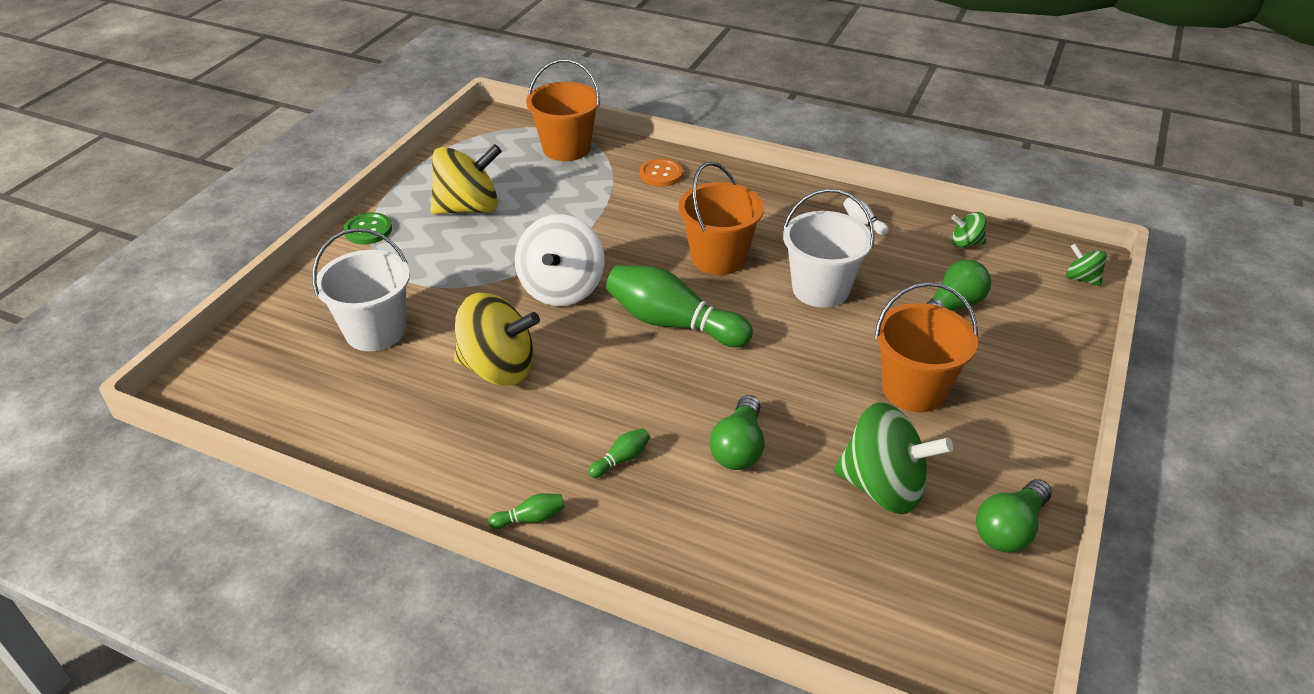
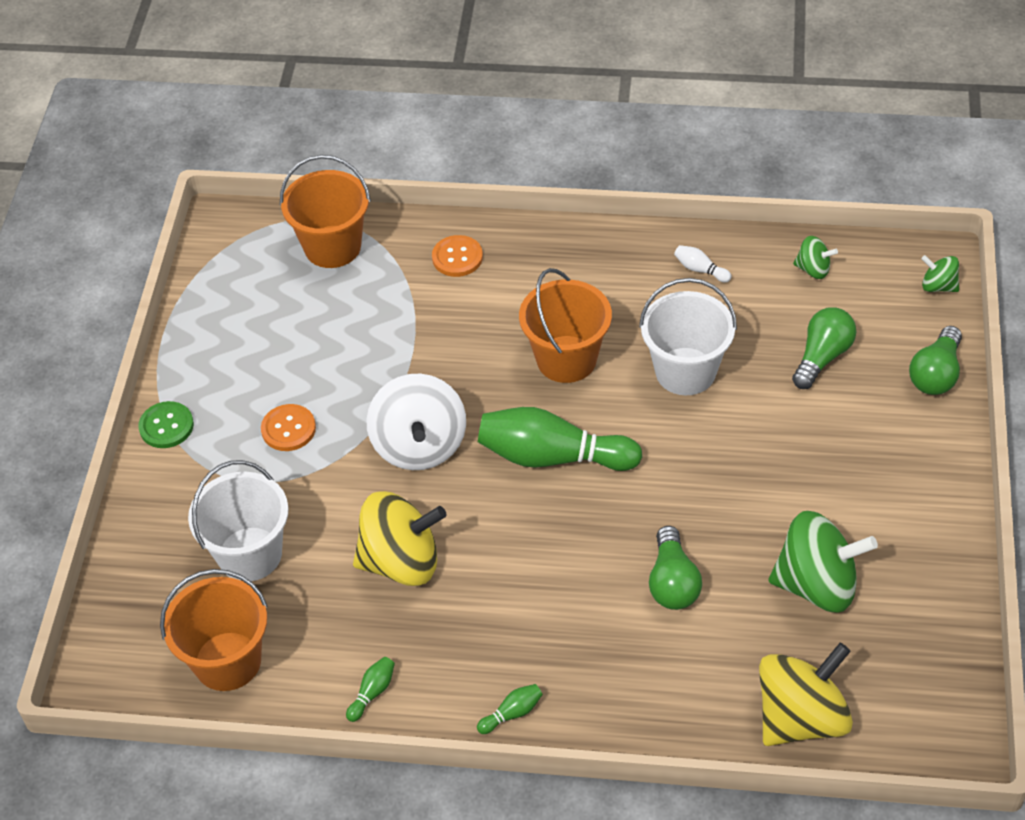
camera: 15 degrees left, 10 degrees up
yellow spinning top [430,144,502,214] -> yellow spinning top moved to [759,643,853,746]
green bowling pin [588,428,650,478] -> green bowling pin moved to [346,657,395,722]
orange bucket [875,282,978,412] -> orange bucket moved to [160,569,268,691]
green spinning top [951,212,986,247] -> green spinning top turned 150 degrees counterclockwise [793,236,838,279]
green light bulb [976,479,1052,553] -> green light bulb moved to [909,326,962,395]
none -> orange button [261,404,316,451]

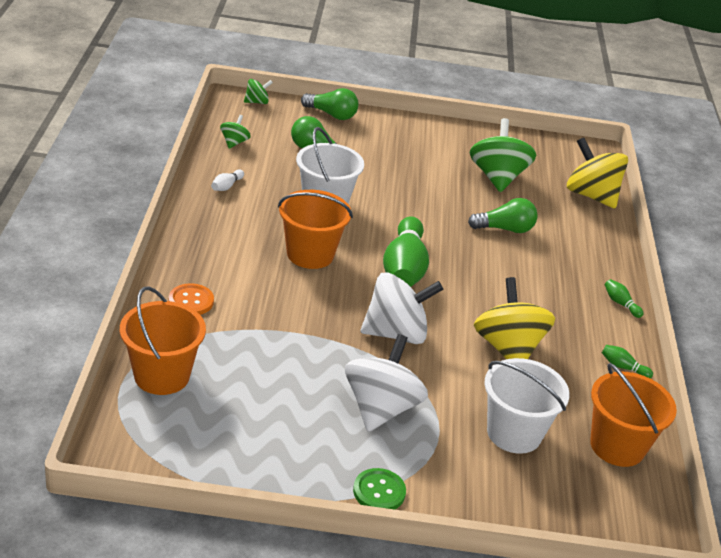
camera: 100 degrees left, 15 degrees down
orange button [261,404,316,451] -> white spinning top [345,334,428,432]
green spinning top [921,255,959,292] -> green spinning top turned 135 degrees counterclockwise [244,79,273,104]

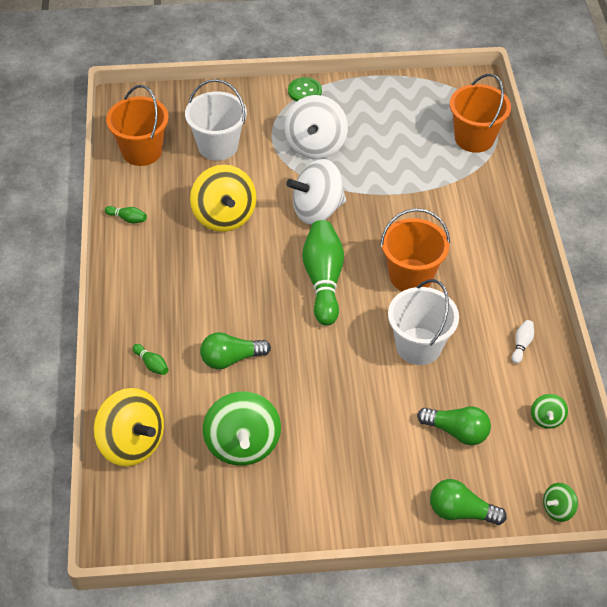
camera: 175 degrees right, 15 degrees up
orange button [169,283,214,315] -> none
green bowling pin [605,279,644,318] -> green bowling pin moved to [132,344,169,375]

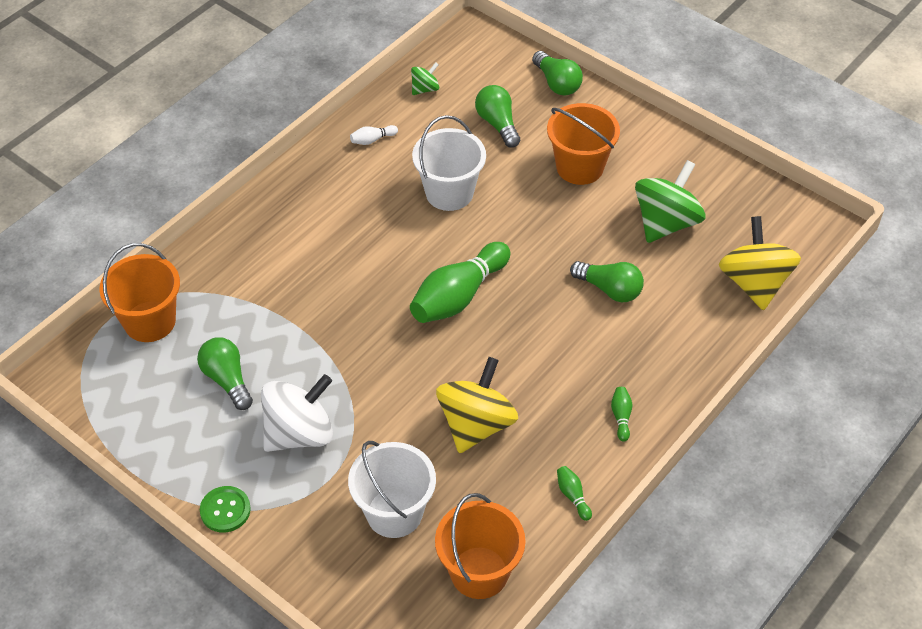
camera: 135 degrees left, 0 degrees up
green bowling pin [132,344,169,375] -> green bowling pin moved to [611,387,632,442]
white spinning top [287,159,346,224] -> none
orange bucket [380,208,450,291] -> orange bucket moved to [547,103,620,185]
green spinning top [543,483,578,522] -> none
none -> green light bulb [197,337,253,410]

